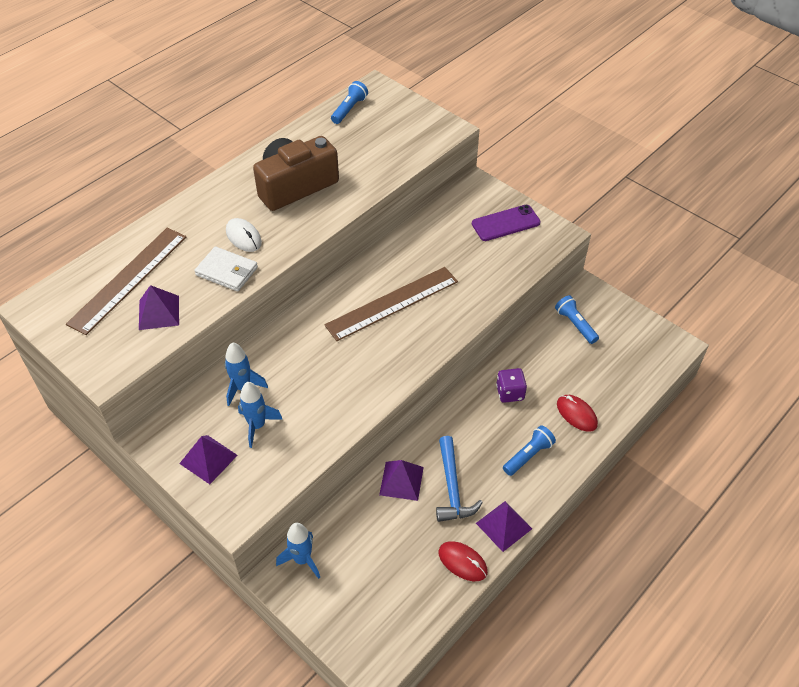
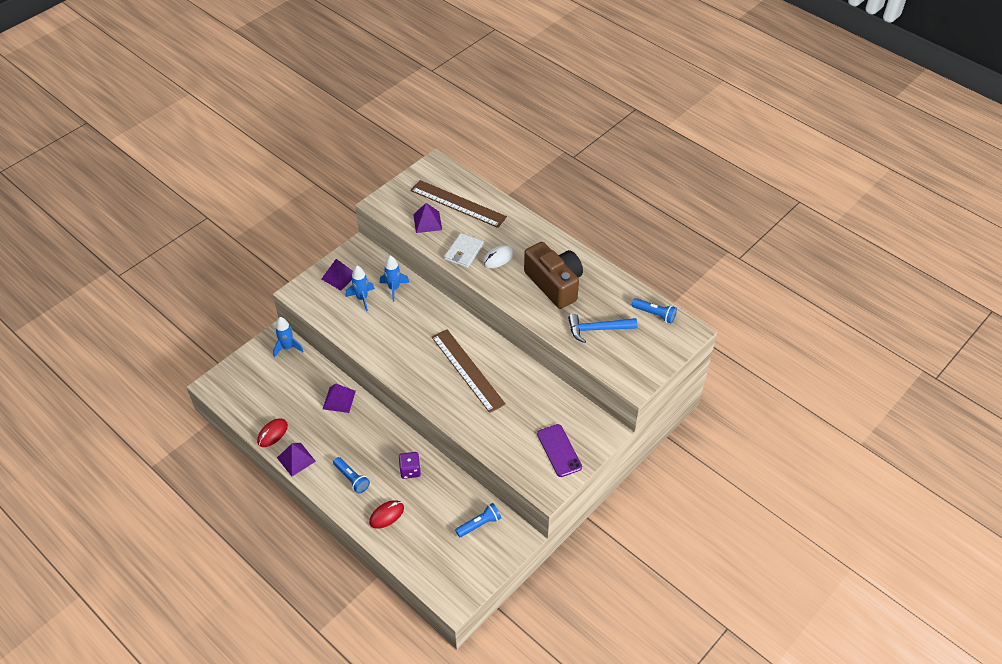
camera: 90 degrees right, 0 degrees up
blue hammer [436,436,483,522] -> blue hammer moved to [568,314,637,343]

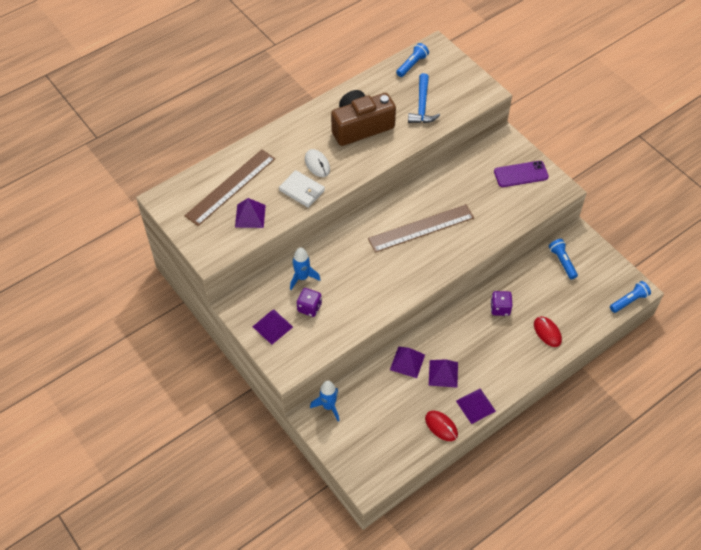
camera: 80 degrees left, 5 degrees up
blue flashlight [333,457,370,494] -> blue flashlight moved to [610,281,651,313]
blue rocket [346,266,375,311] -> purple dice [297,288,322,317]
none -> purple pyramid [429,359,458,388]

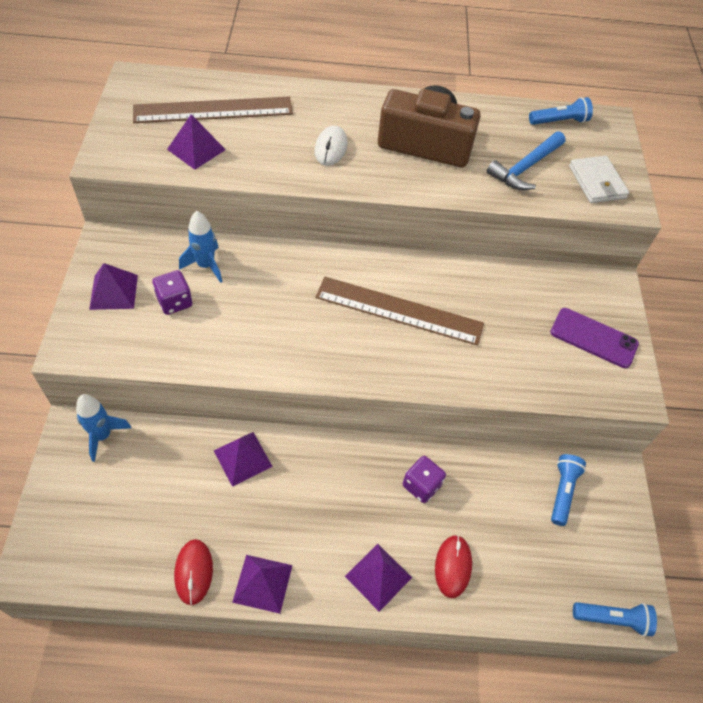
camera: 35 degrees right, 0 degrees up
white wallet [279,170,325,208] -> white wallet moved to [569,156,629,203]
purple pyramid [429,359,458,388] -> purple pyramid moved to [345,544,412,612]

